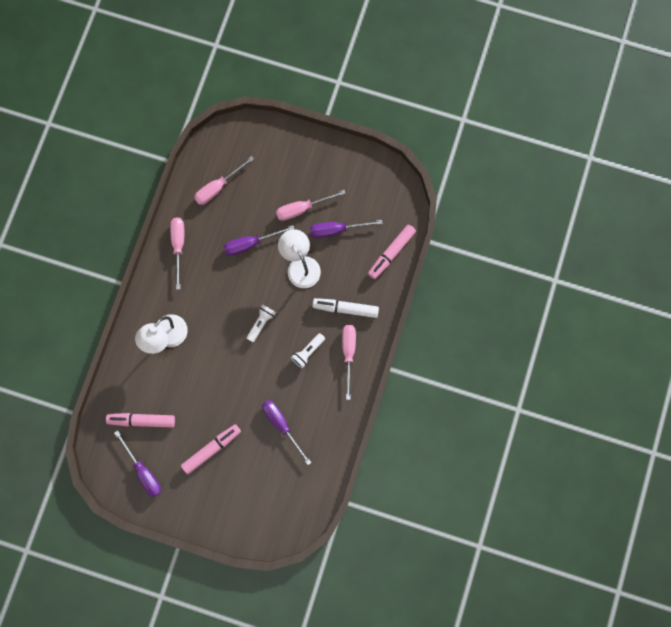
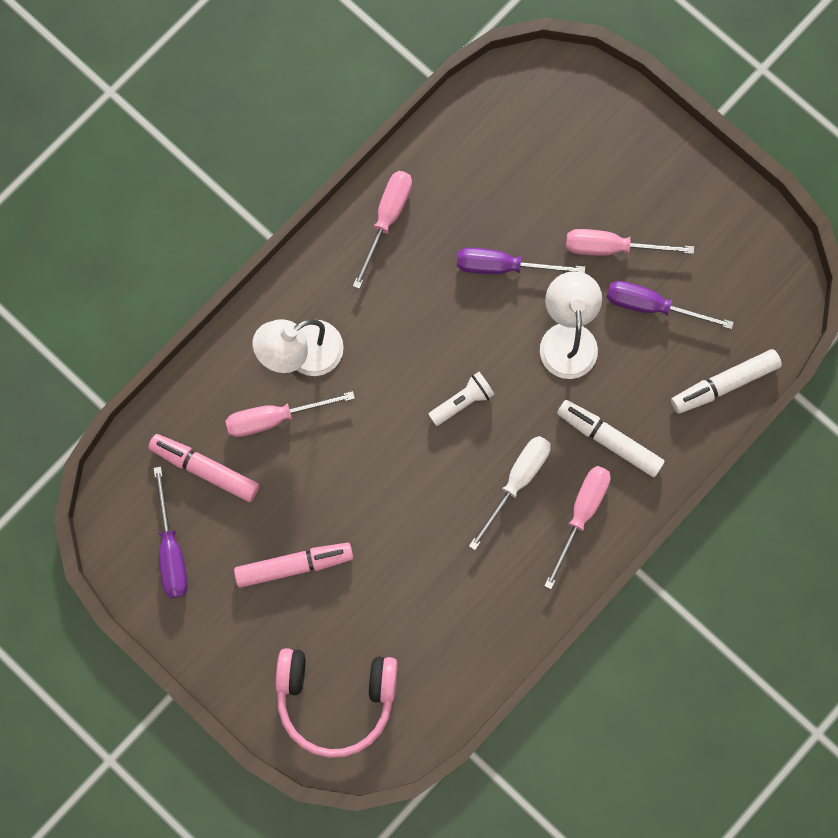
camera: 25 degrees right, 0 degrees up
pink screwdriver [194,156,254,205] -> pink screwdriver moved to [226,391,355,437]
purple screwdriver [262,400,312,465] -> none
white flashlight [291,333,325,369] -> white screwdriver [469,436,551,550]
pink marker [368,225,416,279] -> white marker [671,349,782,414]
none -> pink headphones [275,648,398,758]

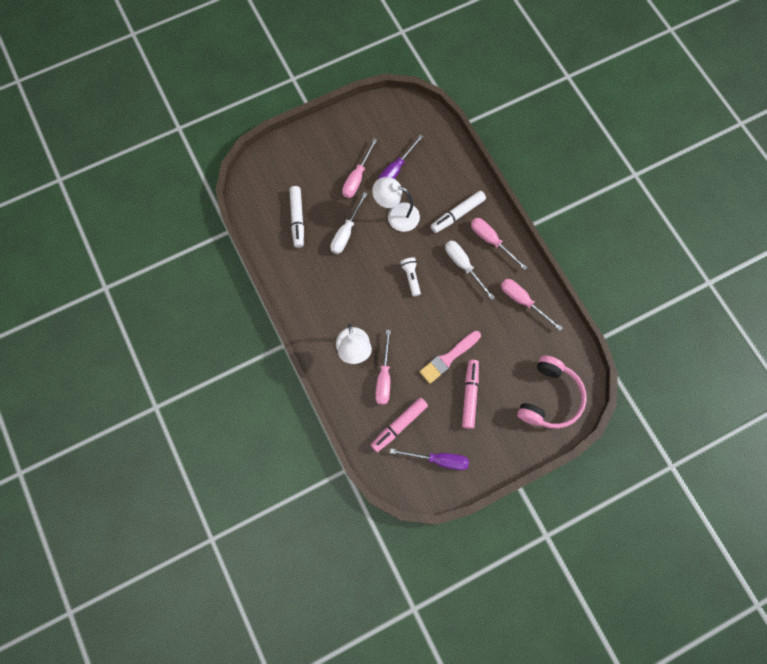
camera: 70 degrees left, 5 degrees down
pink screwdriver [353,171,412,289] -> pink screwdriver moved to [501,279,563,331]
purple screwdriver [457,248,585,274] -> white screwdriver [330,192,368,254]
white marker [671,349,782,414] -> white marker moved to [289,186,304,248]
none -> pink brush [419,331,481,384]

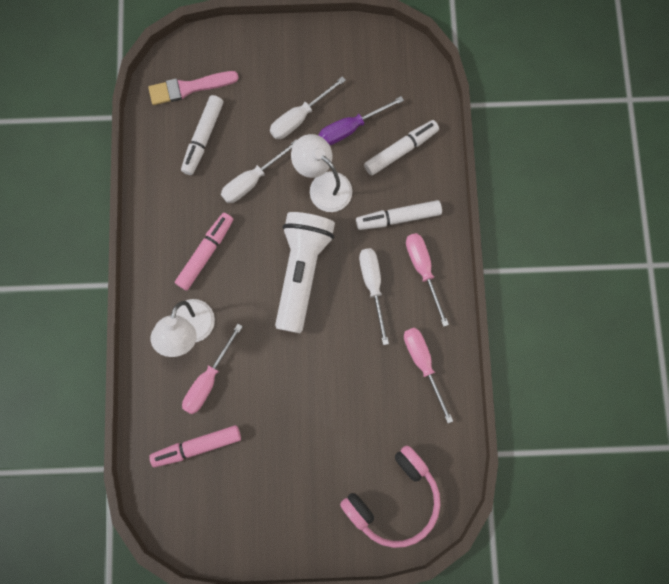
camera: 25 degrees right, 5 degrees up
pink screwdriver [342,138,377,198] -> white screwdriver [270,76,346,139]
purple screwdriver [390,449,469,470] -> none
white flashlight [400,257,421,297] -> white flashlight [275,212,335,333], size x2.29
pink brush [419,331,481,384] -> pink brush moved to [148,71,239,105]
pink marker [462,360,479,429] -> pink marker moved to [175,212,233,291]
none -> white marker [364,120,439,176]

